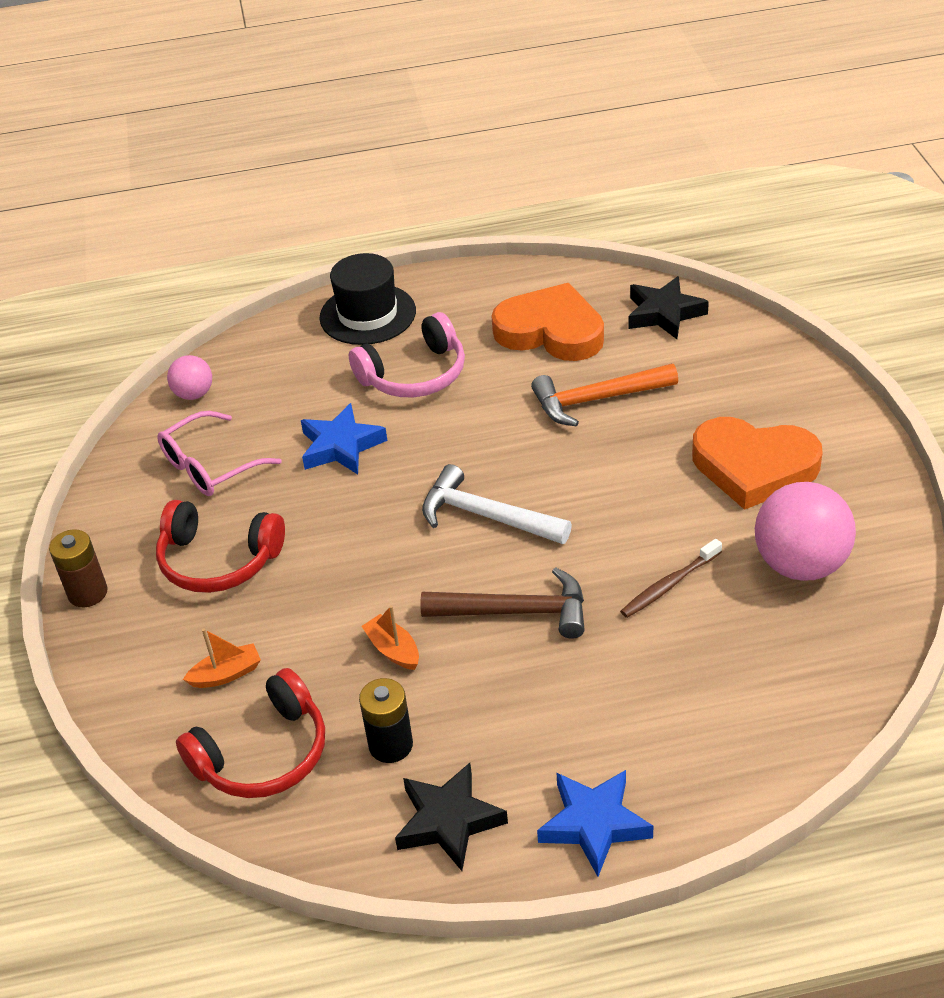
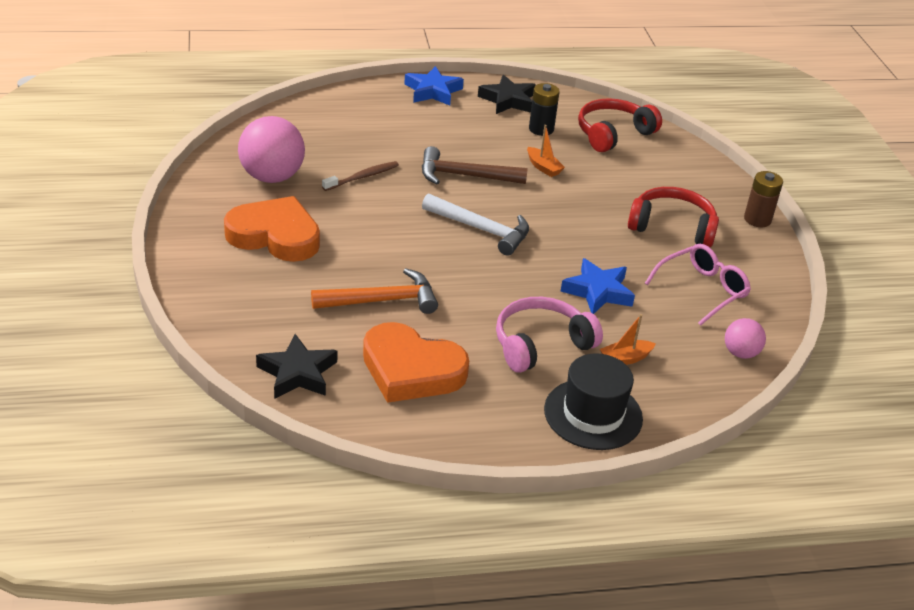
camera: 175 degrees right, 5 degrees down
orange boat [183,628,261,688] -> orange boat moved to [600,314,656,365]

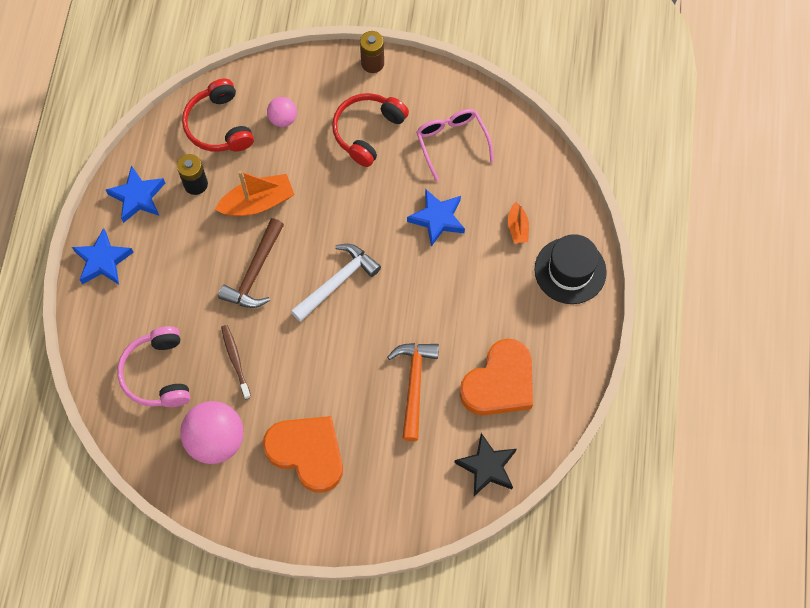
camera: 70 degrees left, 30 degrees up
orange heart [224,196,320,262] -> orange heart turned 90 degrees clockwise [263,416,343,493]
black star [478,75,536,114] -> blue star [106,165,165,223]
pink headphones [496,297,603,373] -> pink headphones moved to [117,326,190,407]
orange boat [527,125,565,177] -> orange boat [215,171,295,216], size x1.79
pink ball [725,318,766,359] -> pink ball moved to [267,97,297,127]

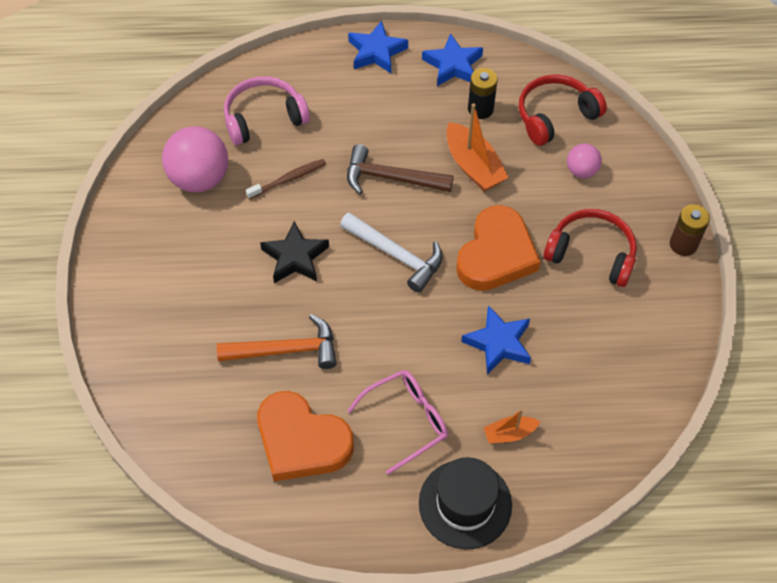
camera: 80 degrees right, 10 degrees down
orange heart [263,416,343,493] -> orange heart moved to [456,205,541,291]
pink glasses [416,109,494,181] -> pink glasses moved to [347,370,448,475]
black star [454,433,517,496] -> black star moved to [260,221,329,283]

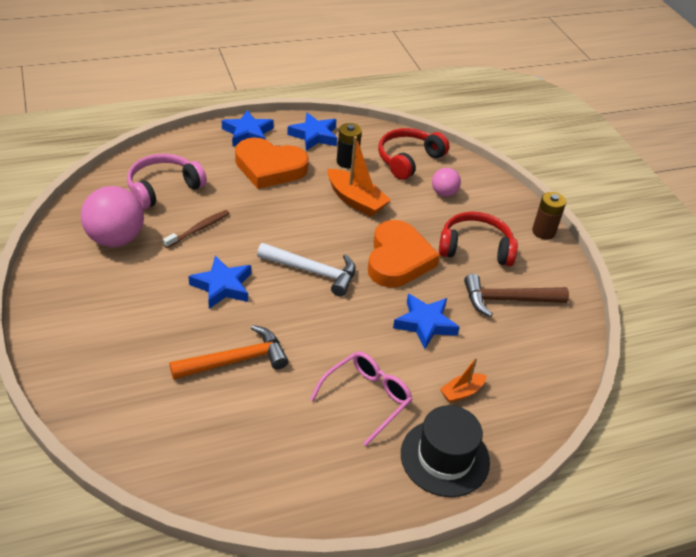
camera: 20 degrees left, 15 degrees down
orange heart [257,391,354,481] -> orange heart moved to [235,138,309,189]
black star [260,221,329,283] -> blue star [188,256,251,309]
brown hammer [347,144,454,194] -> brown hammer moved to [464,274,569,317]

